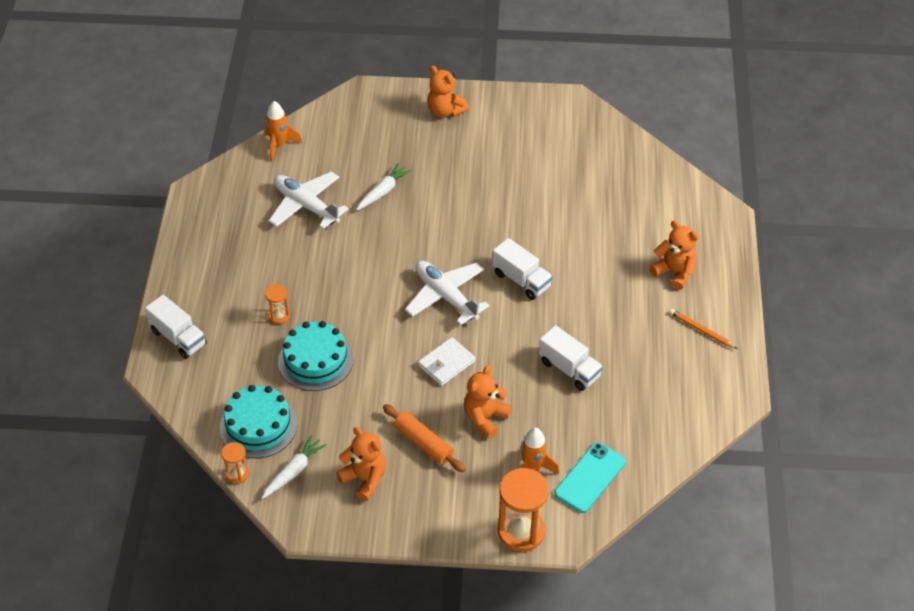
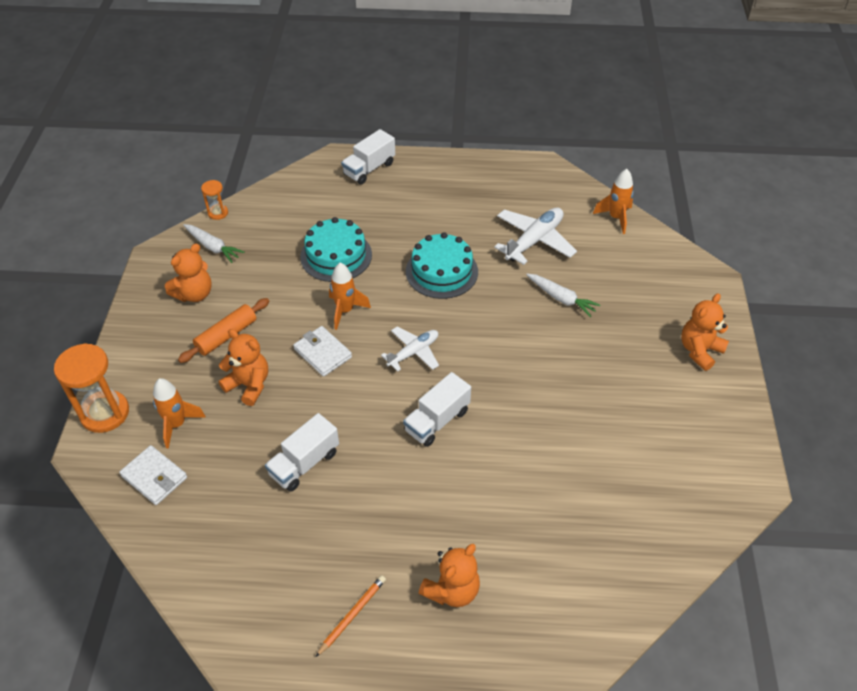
camera: 90 degrees right, 0 degrees up
turquoise cake [220,385,298,458] -> turquoise cake moved to [406,232,478,299]
orange hourglass [265,284,290,324] -> none
white plane [405,261,490,325] -> white plane [381,327,439,372], size x0.65
turquoise phone [554,442,626,513] -> white wallet [119,445,187,505]
none -> orange rocket [329,263,371,330]

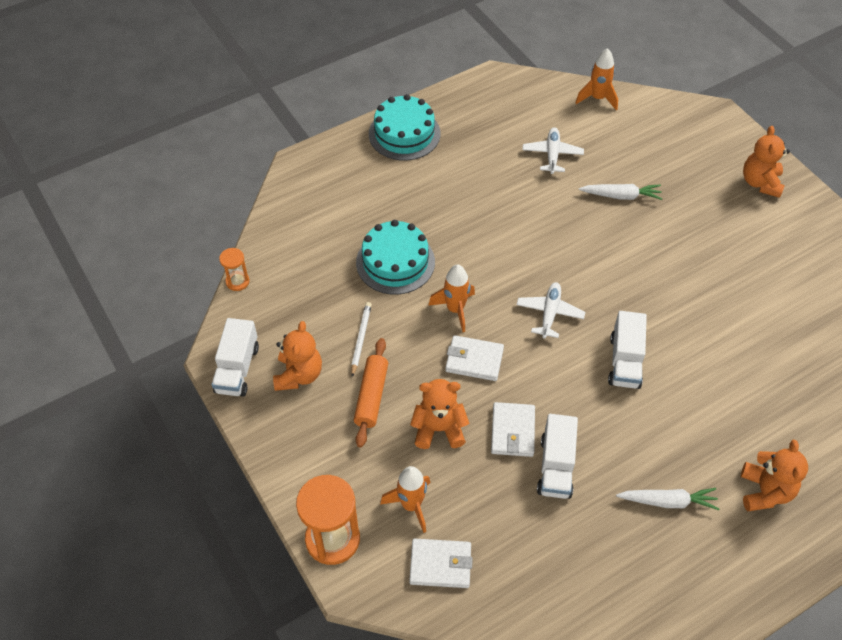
camera: 35 degrees left, 5 degrees up
white carrot [183,224,245,263] -> white carrot moved to [616,488,719,510]
orange pencil [316,575,386,657] -> none
white truck [341,129,395,184] -> white truck moved to [211,318,259,397]
turquoise cake [406,232,478,299] -> turquoise cake moved to [369,94,440,161]
white plane [494,208,577,265] -> white plane [523,127,584,174], size x0.65
none -> white pencil [351,302,372,377]
none -> white wallet [491,402,535,457]

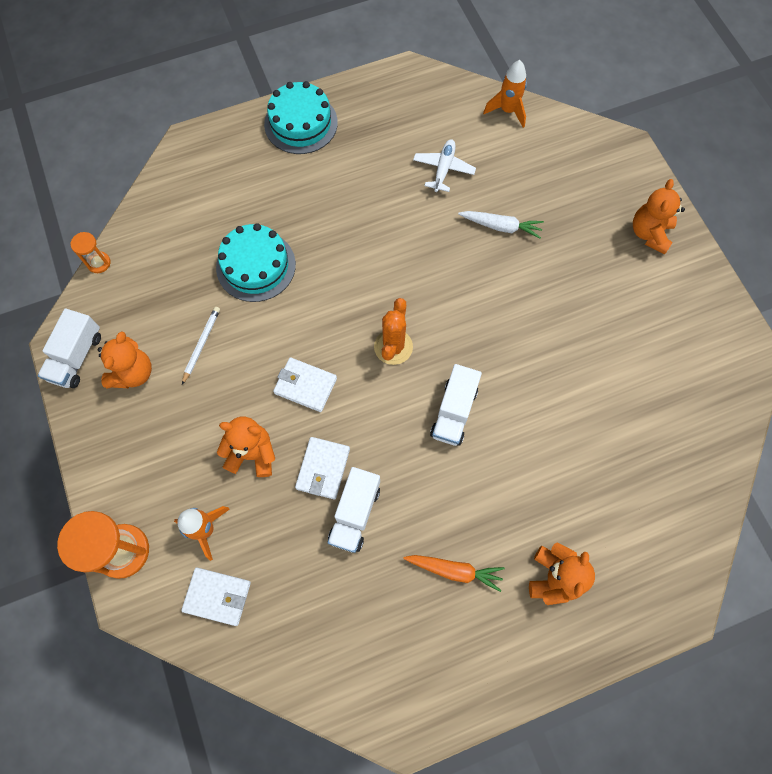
camera: 10 degrees right, 15 degrees up
orange rolling pin [354,338,388,448] -> none
orange rocket [428,264,475,332] -> none
white plane [517,282,585,339] -> orange cactus [374,298,413,365]
white carrot [616,488,719,510] -> orange carrot [403,555,505,592]

